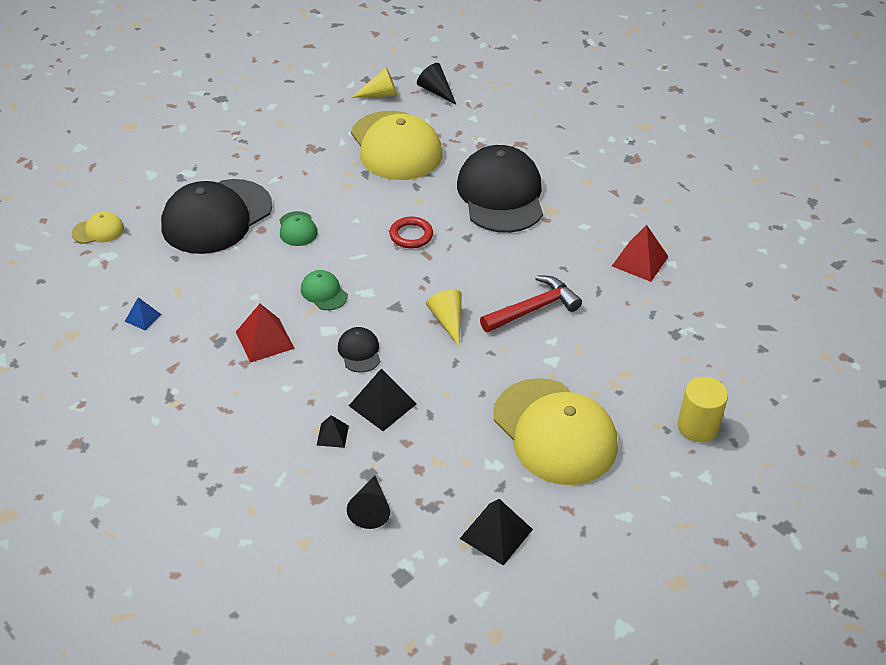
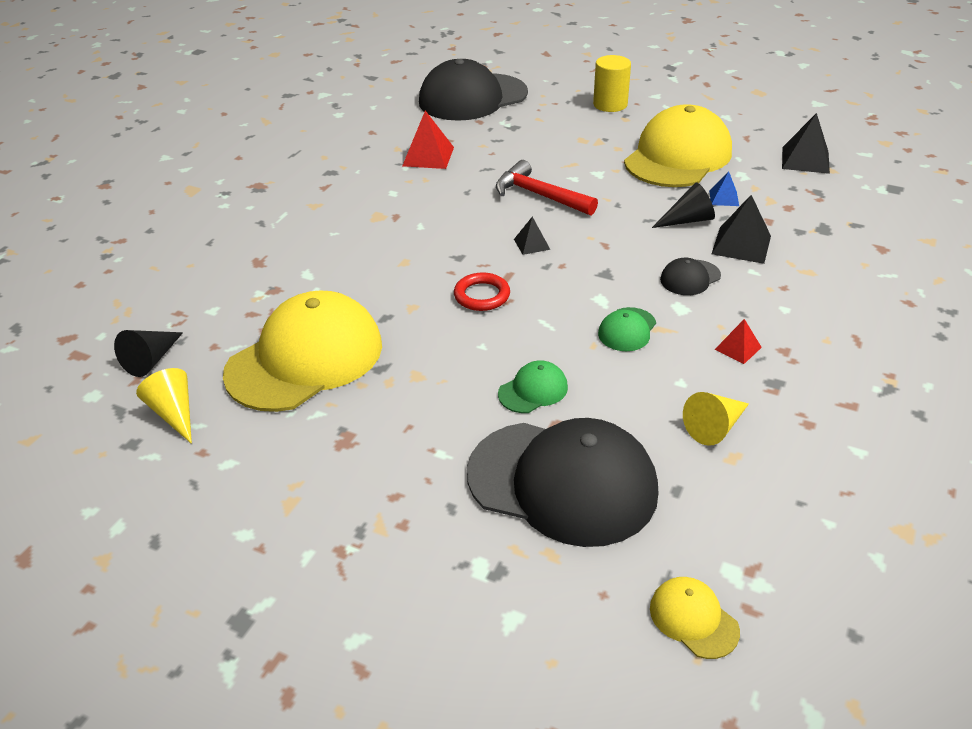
camera: 110 degrees left, 5 degrees down
blue pyramid [125,297,161,330] -> blue pyramid moved to [709,171,739,206]
red pyramid [236,304,295,363] -> red pyramid [715,319,762,364], size x0.57
black pyramid [317,415,349,448] -> black pyramid moved to [514,217,550,255]
black cone [347,476,390,529] -> black cone moved to [652,182,715,228]
yellow cone [426,290,462,346] -> yellow cone moved to [683,392,749,446]
black cap [457,145,543,233] -> black cap moved to [419,59,528,121]

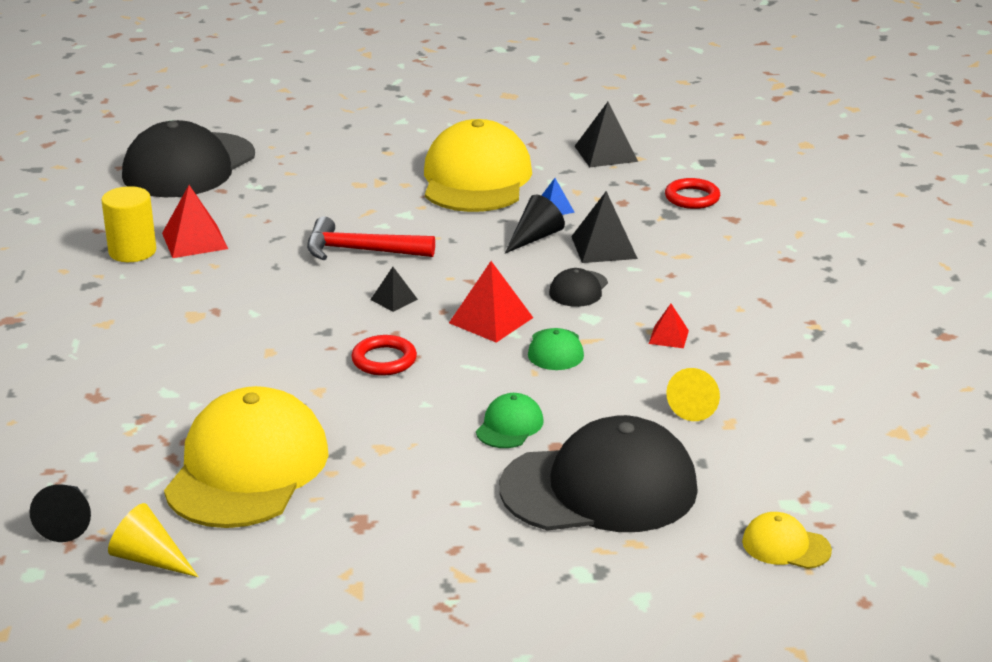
camera: 30 degrees left, 10 degrees down
yellow cylinder [593,55,631,112] -> yellow cylinder moved to [101,186,156,262]
none -> red pyramid [449,261,533,343]
none -> red ring [665,178,720,209]

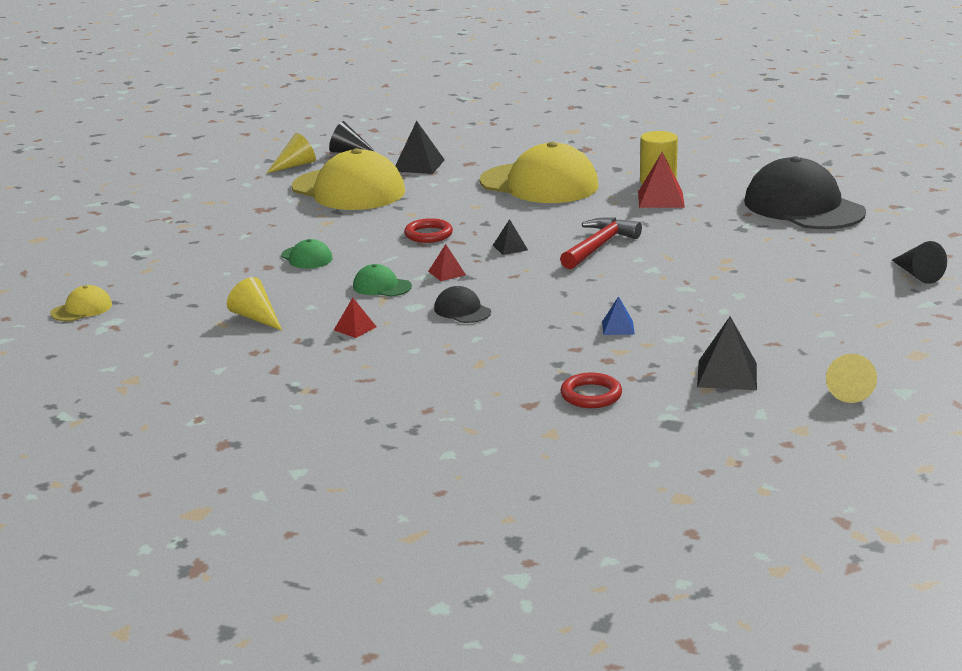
camera: 115 degrees right, 5 degrees down
yellow cap [424,119,532,212] -> yellow cap moved to [479,142,598,203]
red pyramid [449,261,533,343] -> red pyramid [428,244,466,281], size x0.57
black cap [499,415,698,532] -> none
black cone [505,195,565,253] -> black cone moved to [892,241,947,284]
black pyramid [571,191,638,263] -> black pyramid moved to [395,121,445,174]
none -> yellow cone [826,354,877,403]

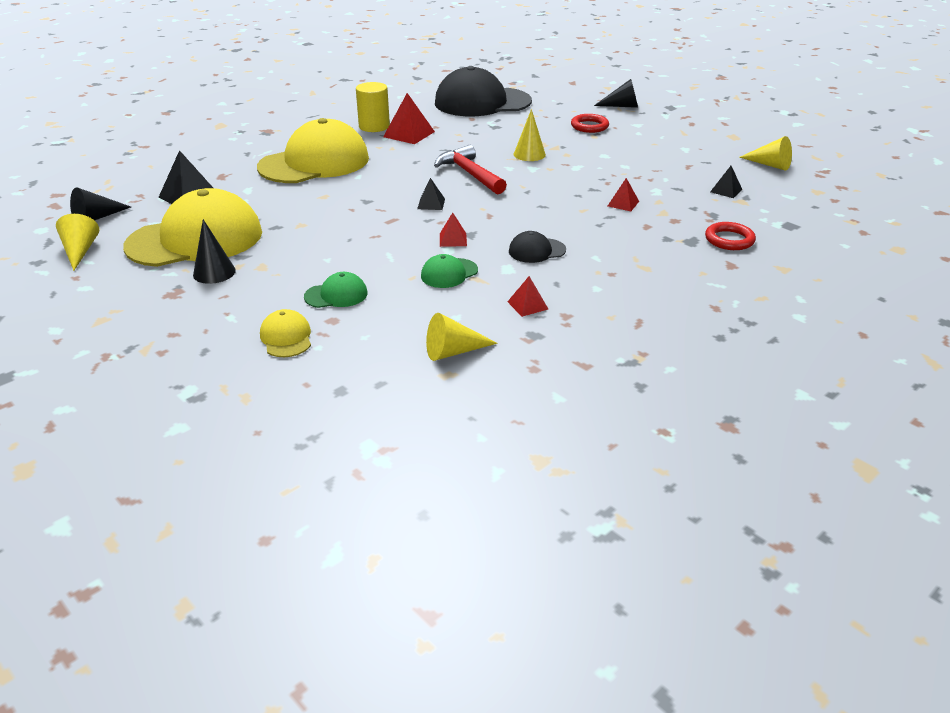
camera: 65 degrees left, 10 degrees up
yellow cap [51,285,112,321] -> yellow cap moved to [260,309,311,357]
red ring [404,218,453,243] -> red ring moved to [571,114,609,133]
blue pyramid [602,296,635,335] -> red pyramid [608,178,639,211]
black pyramid [697,317,757,390] -> black pyramid [710,166,742,198], size x0.57
none -> black cone [193,219,236,284]
none -> yellow cone [513,109,546,161]

